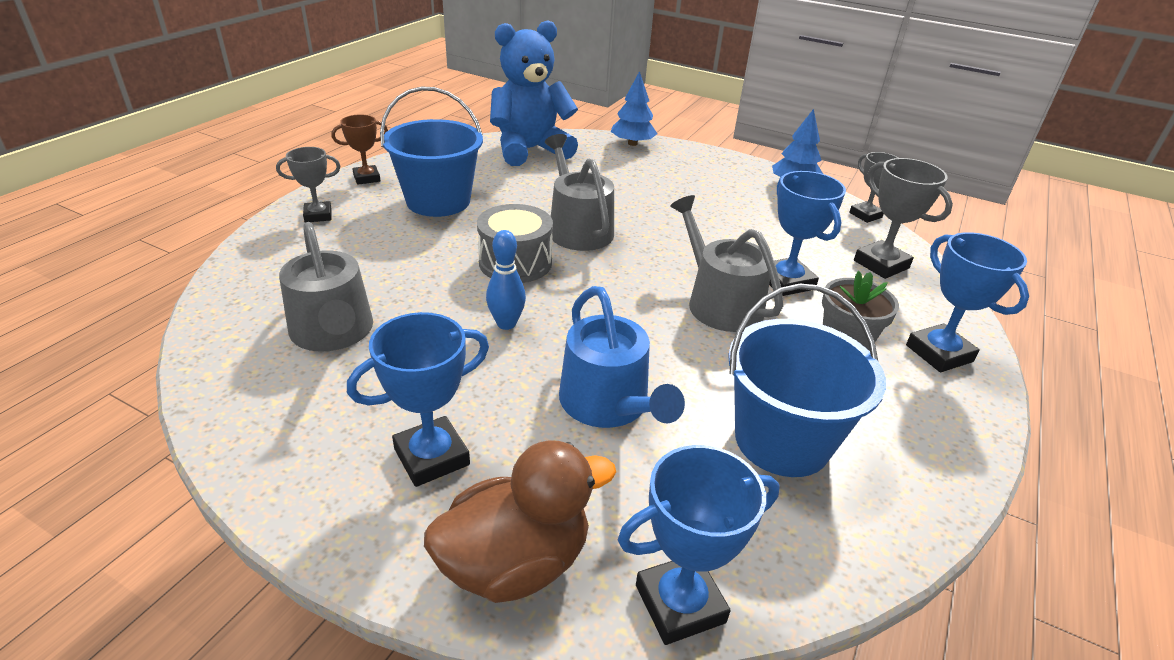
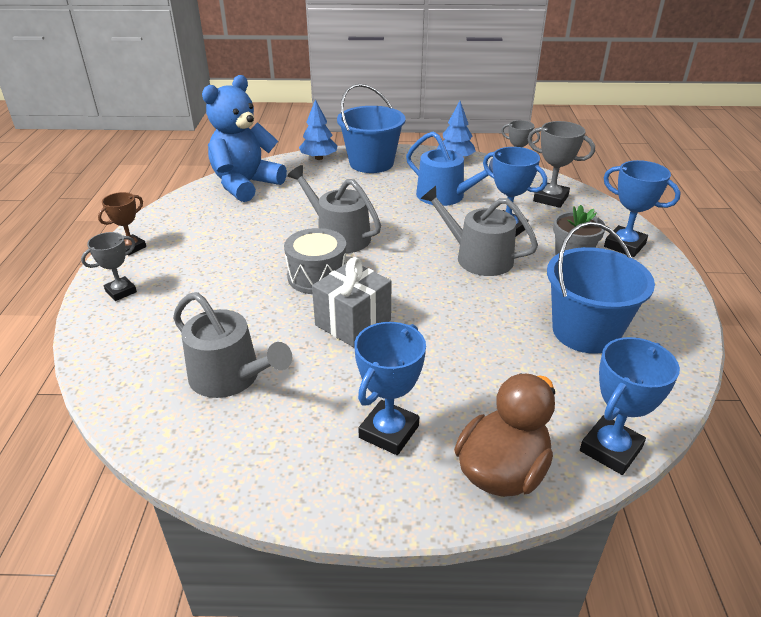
camera: 25 degrees left, 0 degrees up
blue bucket [380,86,483,217] -> blue bucket moved to [337,84,406,173]
blue bowling pin [486,230,526,330] -> grey gift [312,257,392,347]
blue watering can [559,286,685,428] -> blue watering can moved to [406,131,493,206]

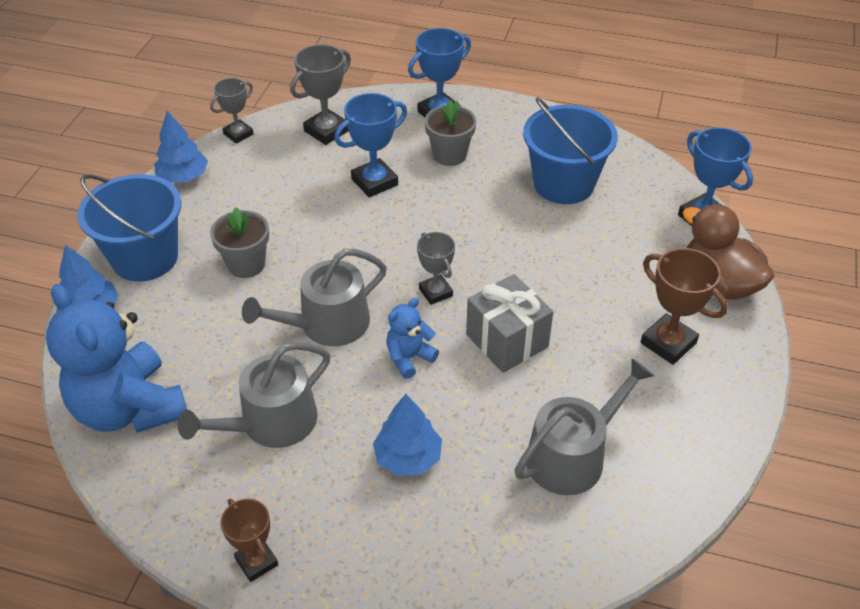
camera: 75 degrees left, 10 degrees up
grey trophy [81,232,137,301] -> grey trophy moved to [417,232,455,305]
grey drum [284,228,347,294] -> blue teddy bear [386,298,439,379]
blue trophy [354,322,426,455] -> brown trophy [640,248,728,365]
blue watering can [406,131,493,206] -> none
grey watering can [421,186,538,276] -> grey watering can moved to [177,342,330,448]
none -> grey flower pot [210,207,269,278]
none -> blue tree [373,394,442,476]

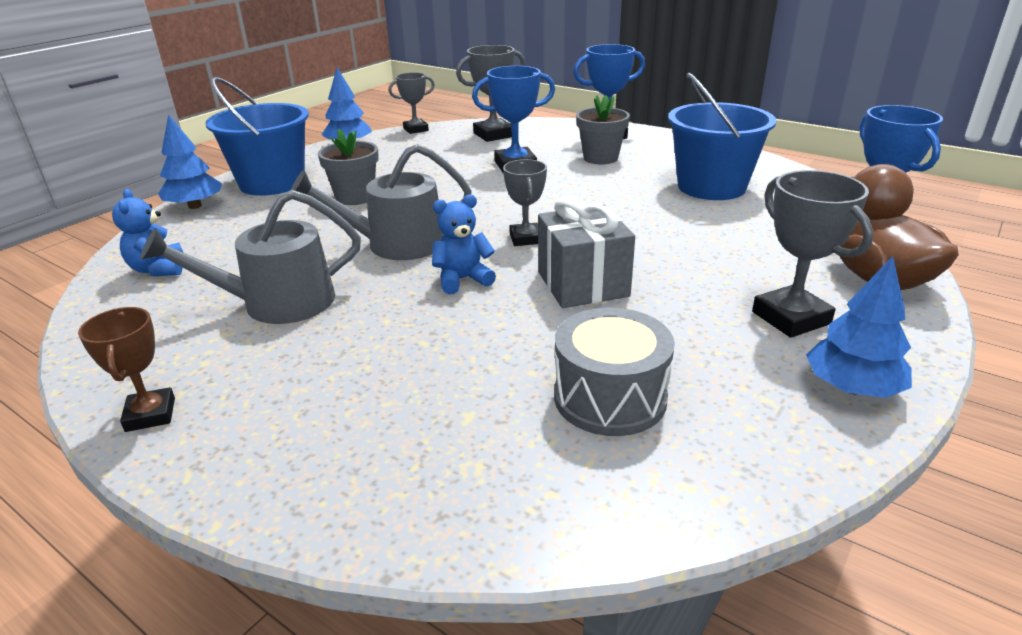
camera: 20 degrees right, 15 degrees down
blue teddy bear [46,284,187,433] -> blue teddy bear [112,189,183,276], size x0.47
blue tree [373,394,442,476] -> blue tree moved to [806,256,912,398]
grey watering can [514,358,654,495] -> grey drum [554,308,675,436]
brown trophy [640,248,728,365] -> grey trophy [752,170,874,338]

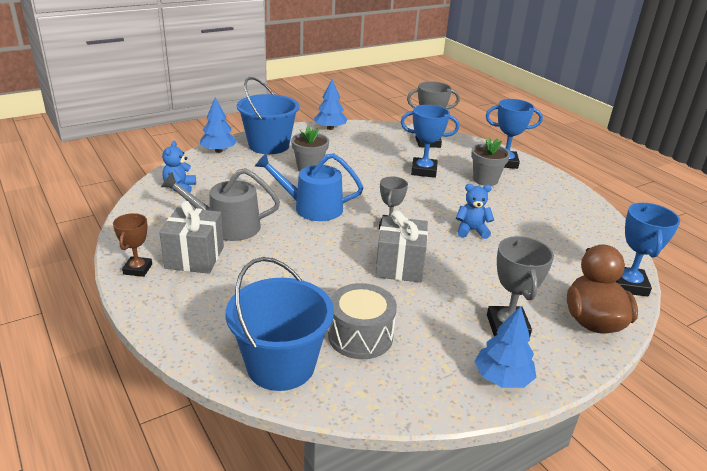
camera: 20 degrees right, 0 degrees up
grey watering can [291,144,472,260] -> blue watering can [255,153,363,221]
grey trophy [389,72,435,134] -> none
blue teddy bear [432,194,496,294] -> blue teddy bear moved to [456,184,494,239]
blue bucket [668,73,776,200] -> blue bucket moved to [225,257,334,391]
none -> grey gift [159,201,224,274]

